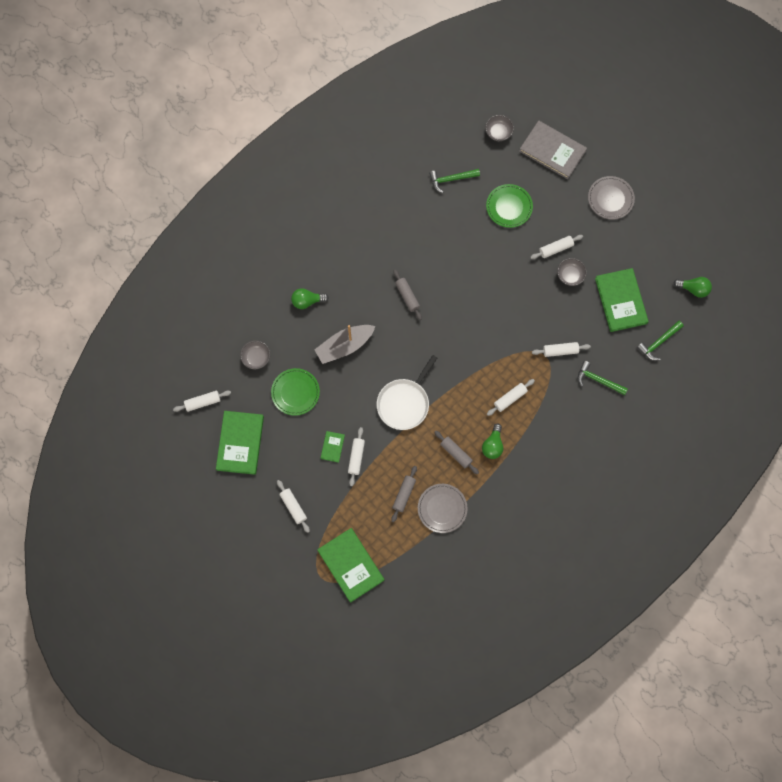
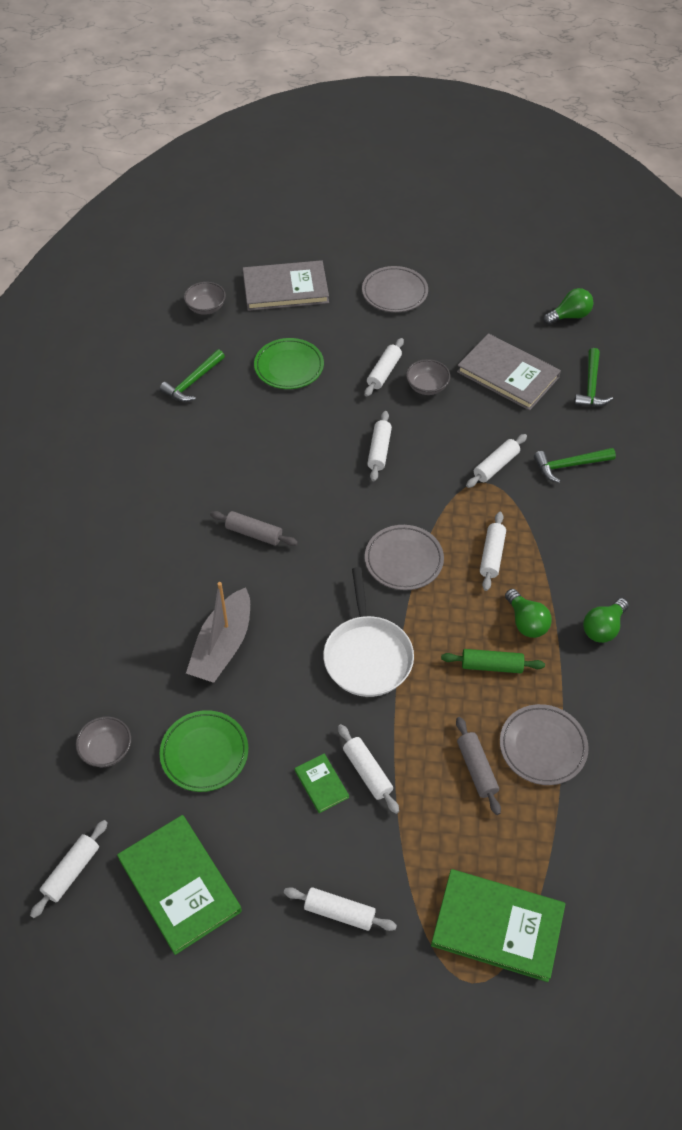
camera: 40 degrees left, 20 degrees down
green light bulb [291,288,329,309] -> green light bulb moved to [583,598,629,643]
grey rolling pin [434,431,479,474] -> green rolling pin [441,649,545,673]
green book [595,268,649,332] -> grey book [457,333,561,411]
none -> grey plate [365,525,444,590]
none -> white rolling pin [367,411,392,481]

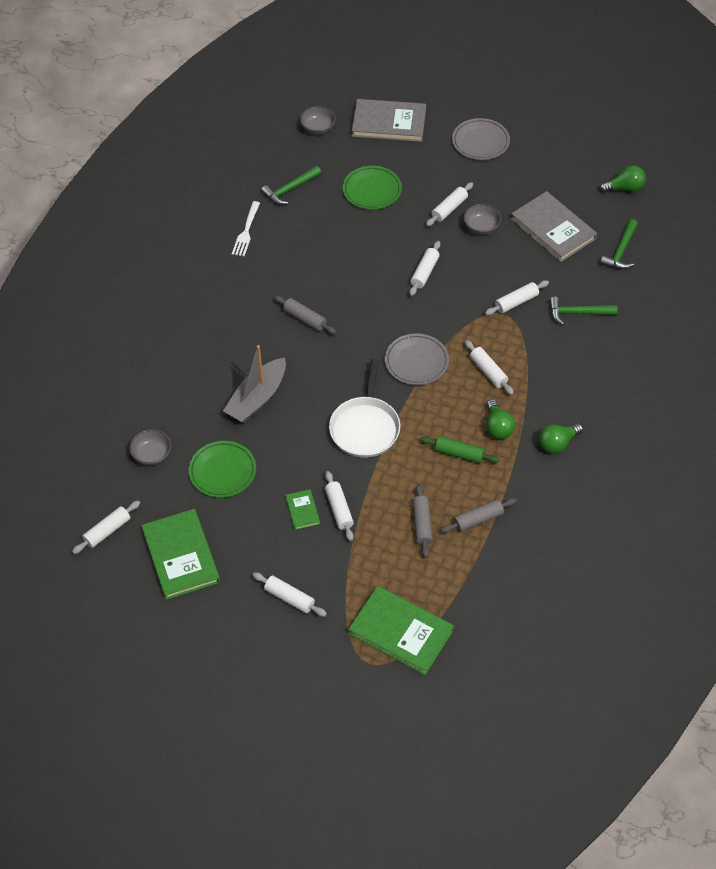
camera: 15 degrees right, 0 degrees up
white rolling pin [480,512,506,591] -> white rolling pin turned 60 degrees counterclockwise [465,340,514,395]
grey plate [500,704,589,785] -> grey rolling pin [440,498,517,533]
none -> white fork [232,201,260,256]

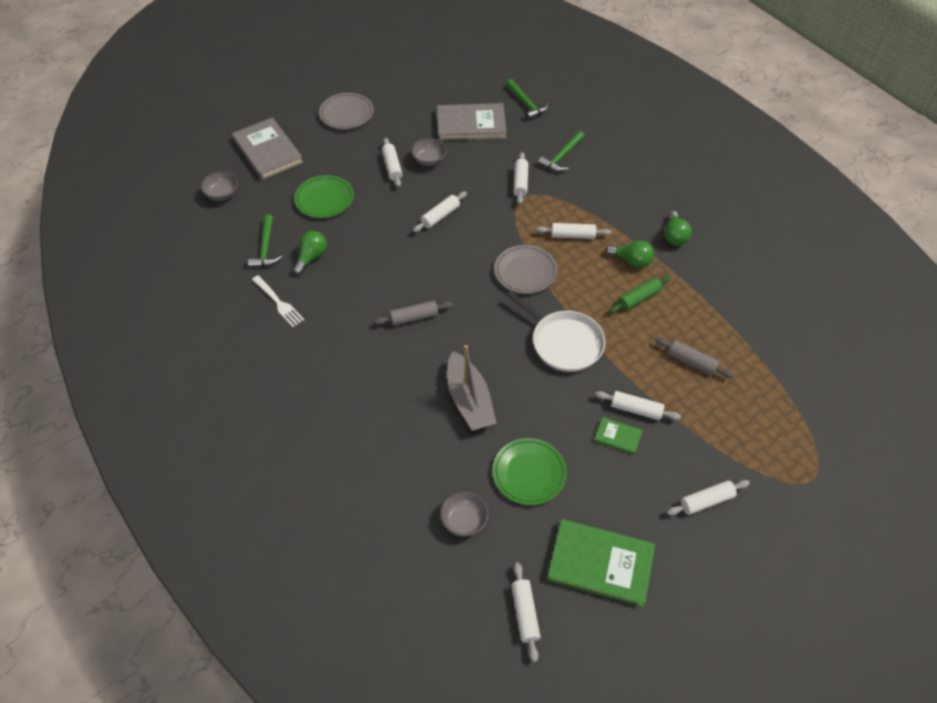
camera: 55 degrees left, 0 degrees up
green book [348,586,454,675] -> none
grey book [352,99,426,142] -> grey book turned 75 degrees counterclockwise [232,117,304,180]
white rolling pin [409,241,440,296] -> white rolling pin turned 75 degrees clockwise [413,191,467,232]
grey rolling pin [440,498,517,533] -> none
green light bulb [599,166,646,193] -> green light bulb moved to [293,231,327,275]

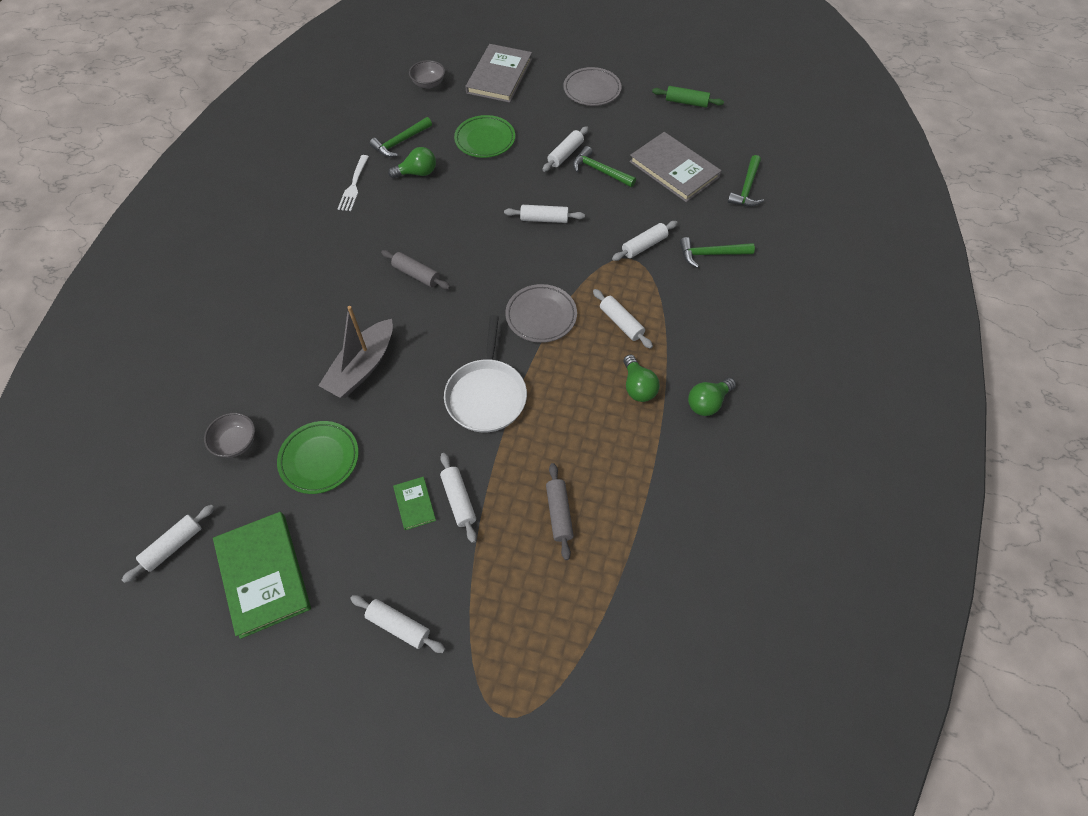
camera: 50 degrees right, 5 degrees up
grey bowl [411,138,447,166] -> green hammer [573,146,636,187]
green rolling pin [609,275,671,313] -> green rolling pin moved to [652,86,724,108]

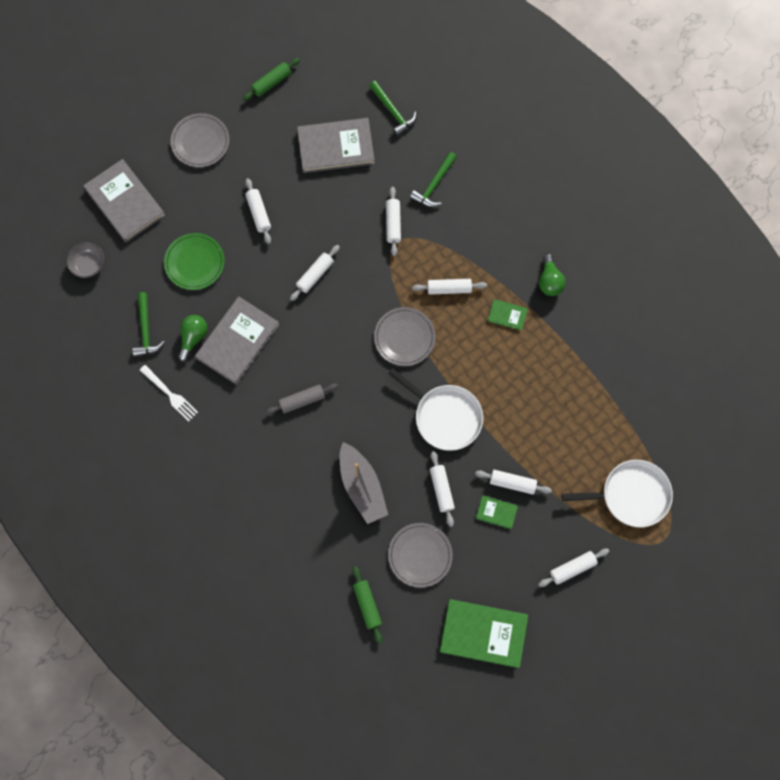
camera: 55 degrees left, 15 degrees up
white rolling pin [122,505,215,583] -> white rolling pin moved to [430,451,455,527]
grey bowl [204,413,255,458] -> green rolling pin [353,566,382,644]
green plate [277,421,359,494] -> grey plate [388,523,453,588]
grey rolling pin [546,463,574,560] -> none
green hammer [573,146,636,187] -> none
green light bulb [623,355,660,402] -> green book [488,299,528,331]
none -> grey book [195,297,279,385]
none -> white pan [562,460,673,527]

